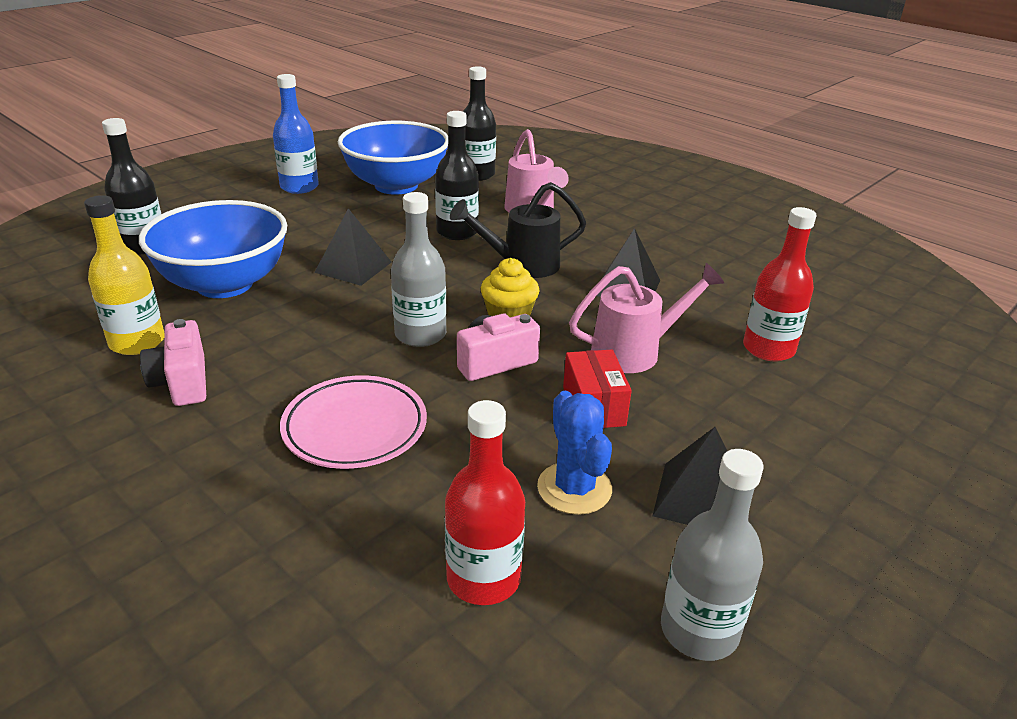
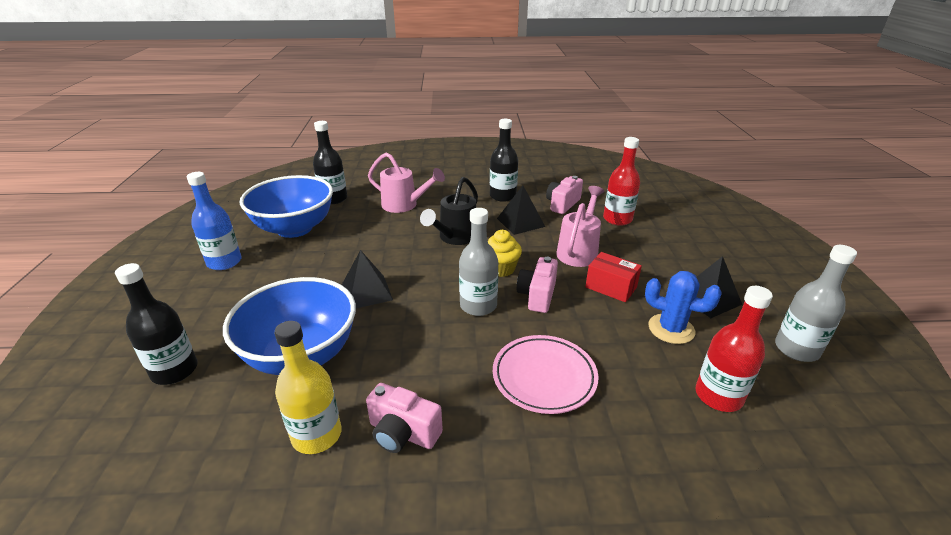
camera: 45 degrees left, 0 degrees up
black bottle [435,111,479,240] -> black bottle moved to [490,119,518,202]
none -> pink camera [546,176,583,214]

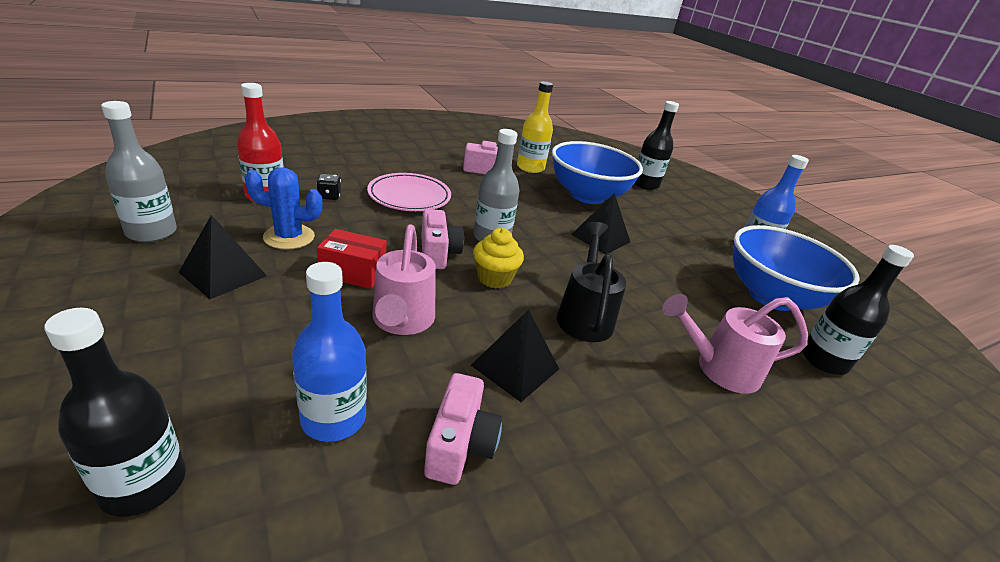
camera: 150 degrees right, 0 degrees up
black bottle [490,119,518,202] -> black bottle moved to [44,308,186,517]
red bottle [603,137,640,226] -> blue bottle [292,262,367,442]
none -> black dice [316,174,341,200]

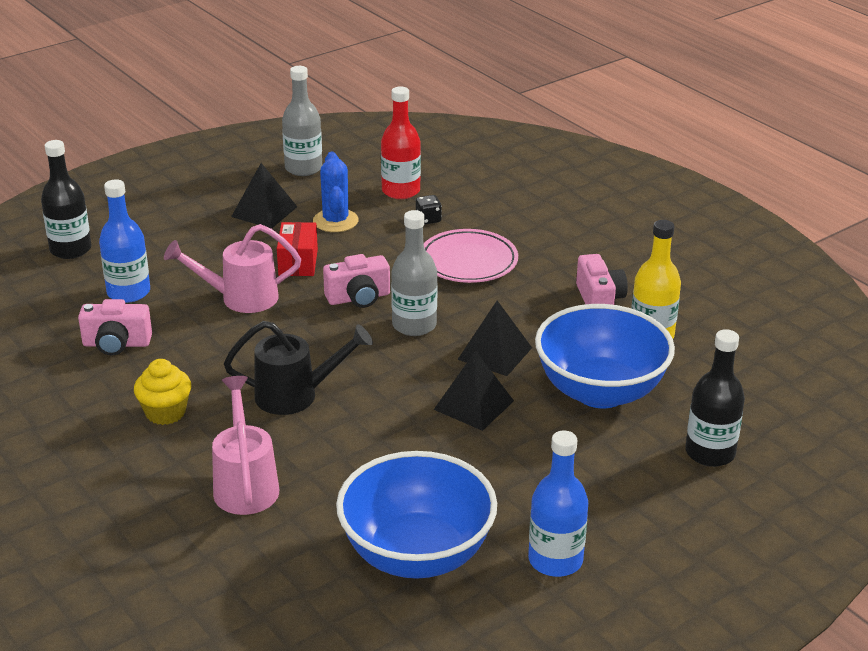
camera: 85 degrees right, 0 degrees up
black pyramid [471,310,559,402] -> black pyramid moved to [457,301,532,376]
yellow cupcake [473,228,524,288] -> yellow cupcake moved to [134,359,191,425]
black bottle [802,245,914,375] -> none

